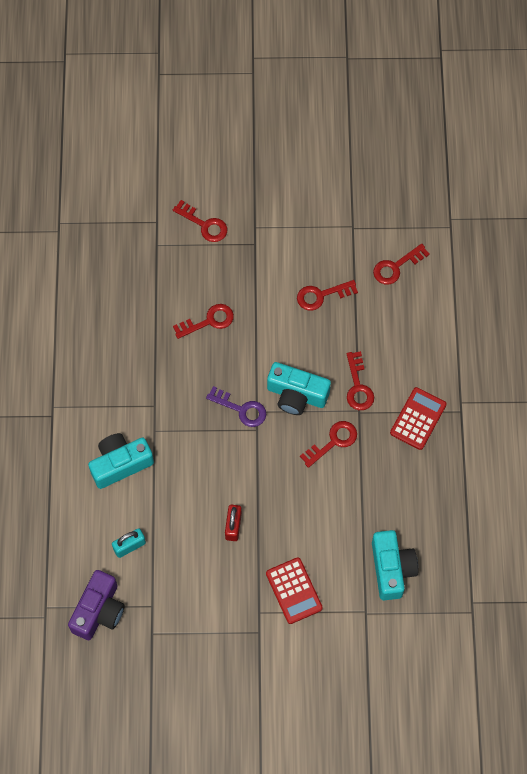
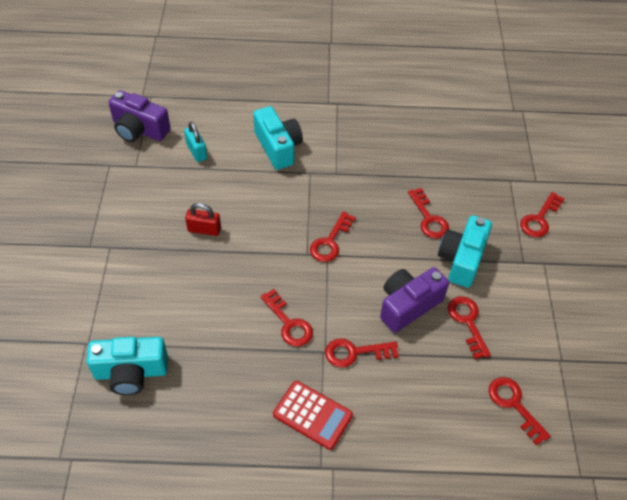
camera: 90 degrees right, 15 degrees down
purple key [206,386,266,427] -> red key [310,211,356,262]
red calculator [266,557,323,624] -> none
turquoise camera [267,362,331,415] -> turquoise camera moved to [438,215,492,288]
none -> purple camera [380,267,449,333]

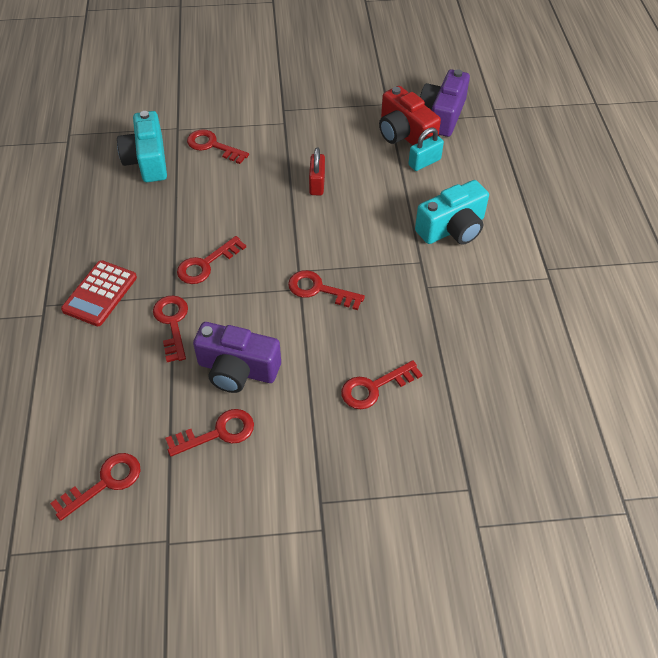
camera: 85 degrees right, 0 degrees up
purple camera [380,267,449,333] -> purple camera turned 150 degrees clockwise [193,322,281,393]
turquoise camera [438,215,492,288] -> none
red key [520,192,564,237] -> red key moved to [187,129,249,164]
none -> red camera [379,86,441,145]

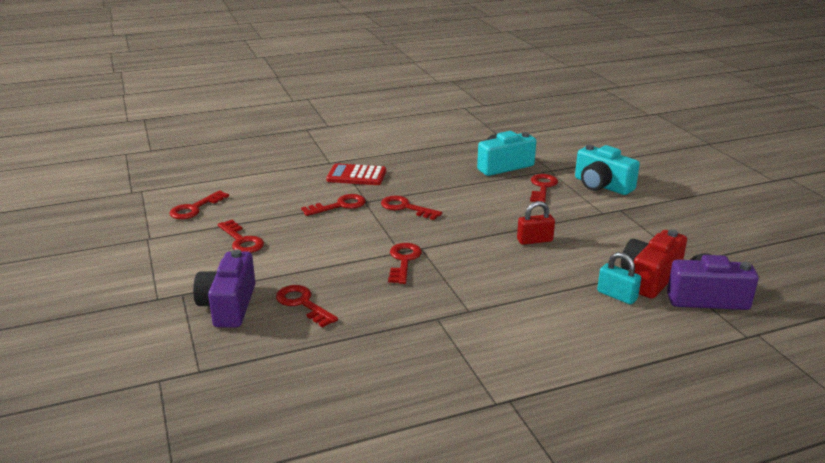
camera: 75 degrees right, 25 degrees down
red key [50,453,141,521] -> red key turned 90 degrees clockwise [169,190,229,219]
purple camera [193,322,281,393] -> purple camera moved to [193,249,255,328]
turquoise camera [415,180,489,245] -> turquoise camera moved to [575,144,640,195]

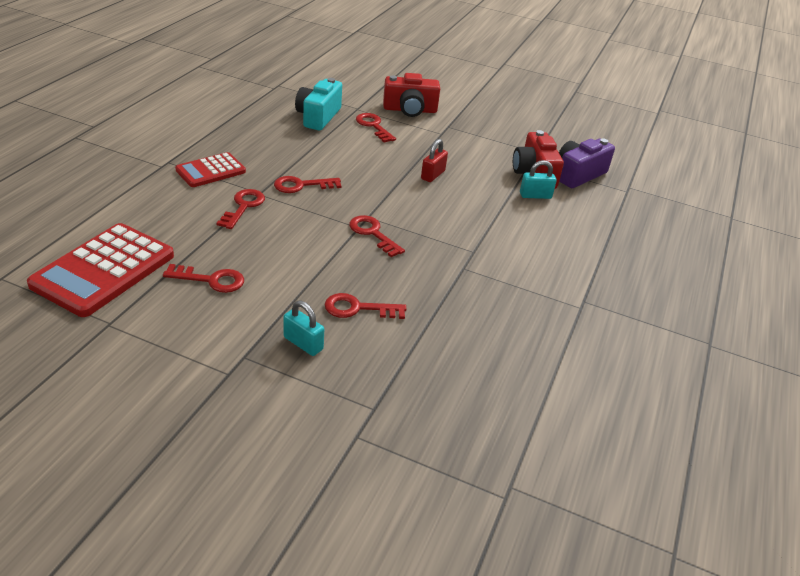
camera: 50 degrees left, 10 degrees up
red key [169,190,229,219] -> red calculator [27,223,174,317]
purple camera [193,249,255,328] -> turquoise padlock [283,301,324,356]
turquoise camera [575,144,640,195] -> red camera [383,73,440,117]

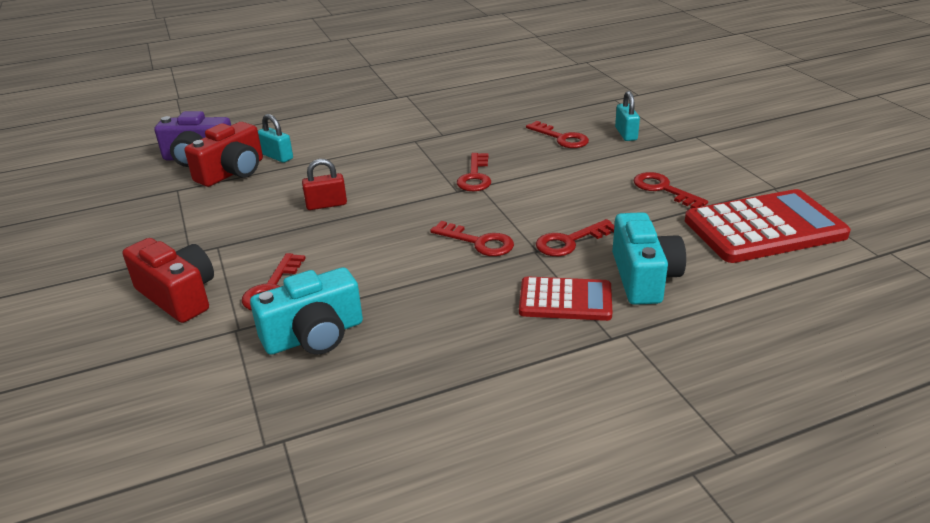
camera: 130 degrees left, 5 degrees down
none -> turquoise camera [612,212,686,305]

